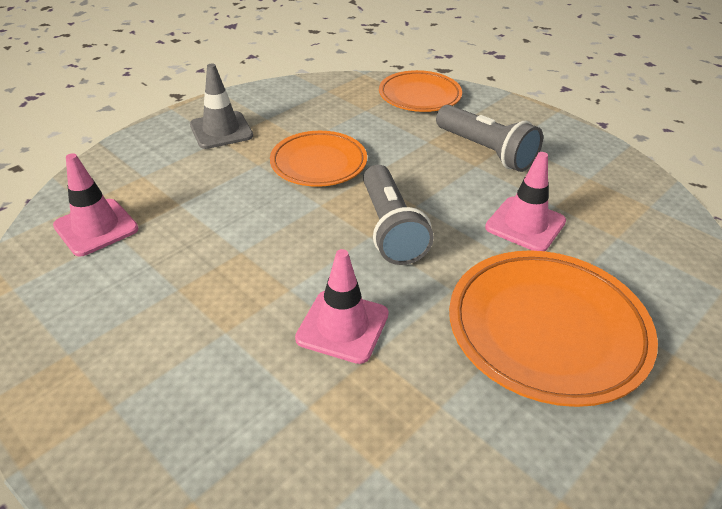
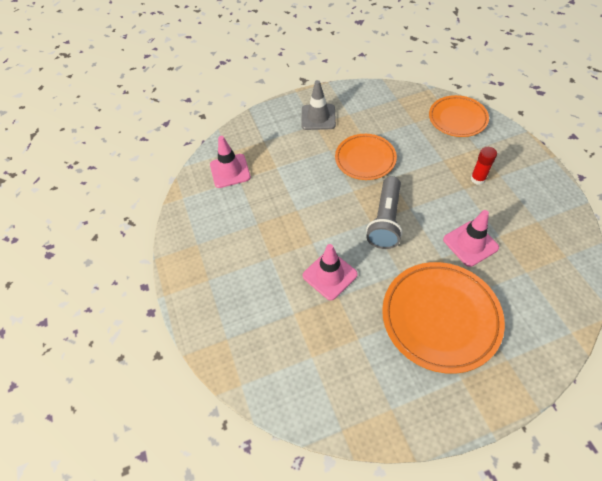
camera: 30 degrees right, 15 degrees up
grey flashlight [436,105,543,172] -> red glue stick [470,147,497,185]

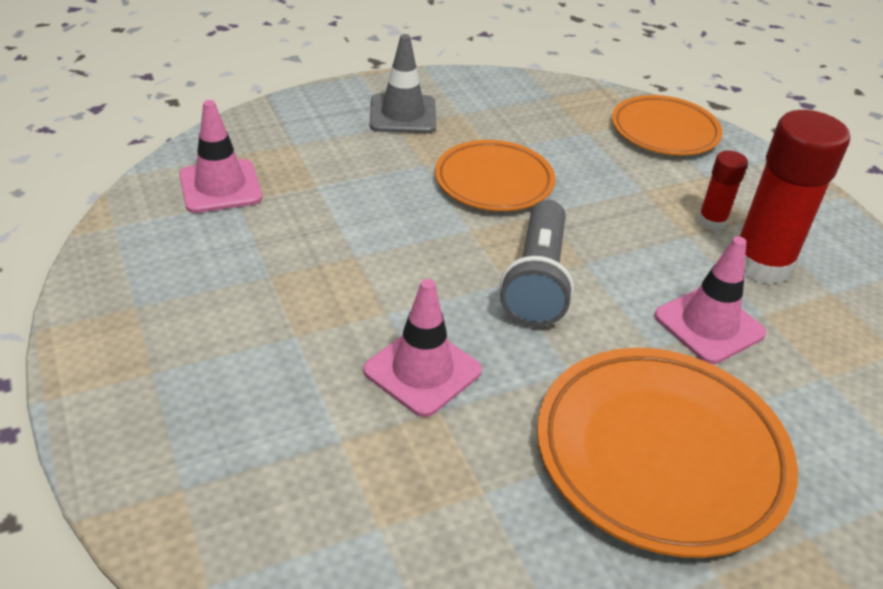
camera: 10 degrees left, 15 degrees down
none -> red glue stick [740,110,850,285]

